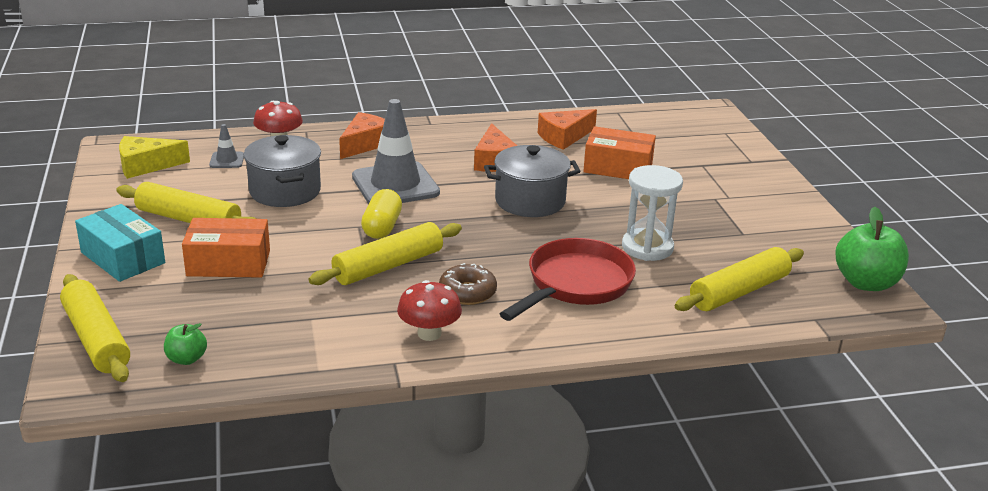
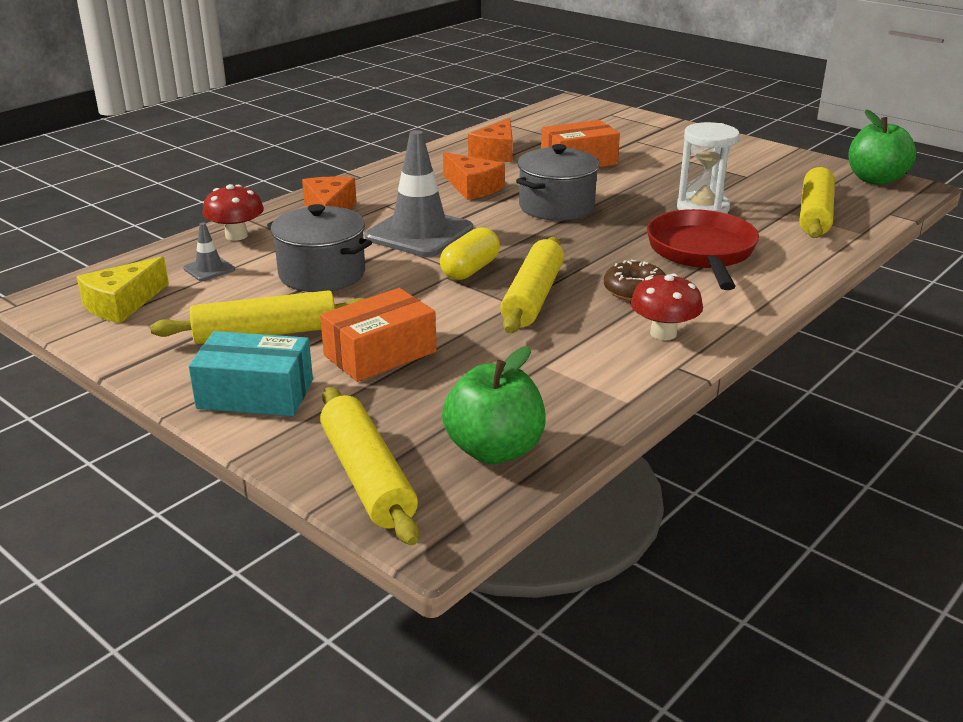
camera: 35 degrees left, 0 degrees up
yellow rolling pin [60,274,130,382] -> yellow rolling pin turned 45 degrees clockwise [320,387,419,545]
green apple [164,323,207,365] -> green apple [442,346,546,464], size x1.91
yellow capsule [361,189,402,239] -> yellow capsule turned 60 degrees clockwise [440,227,500,280]

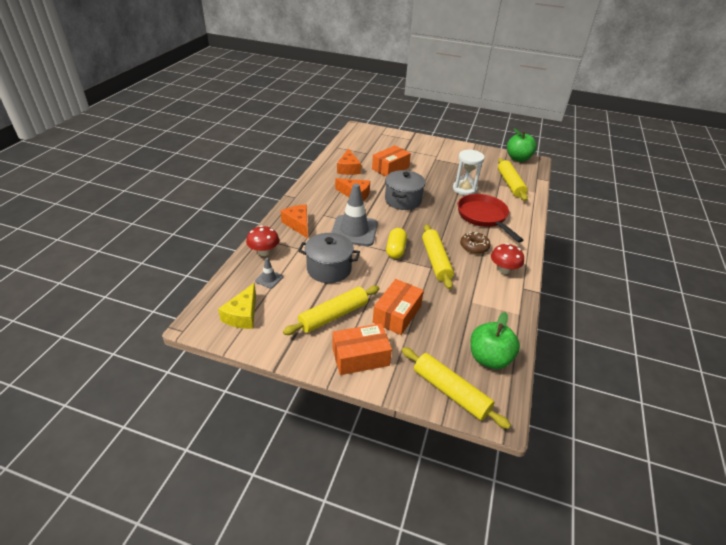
camera: 25 degrees left, 10 degrees up
turquoise box [189,331,313,416] -> orange box [332,323,392,375]

